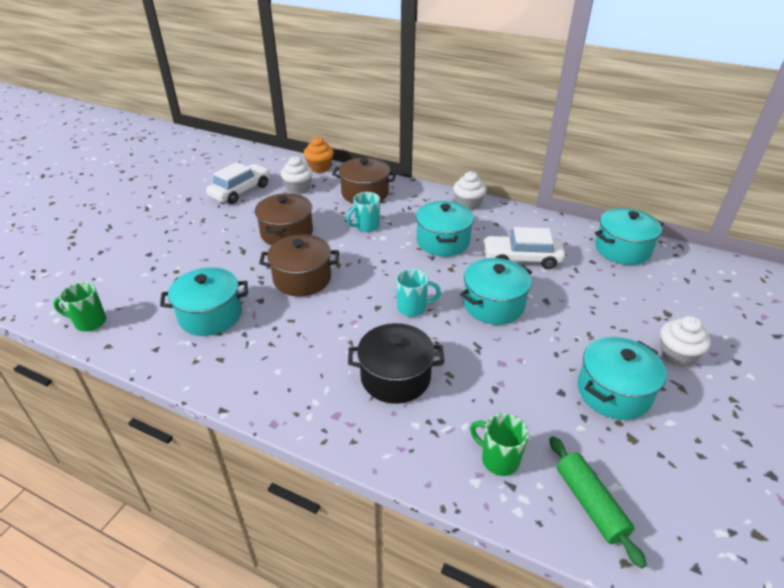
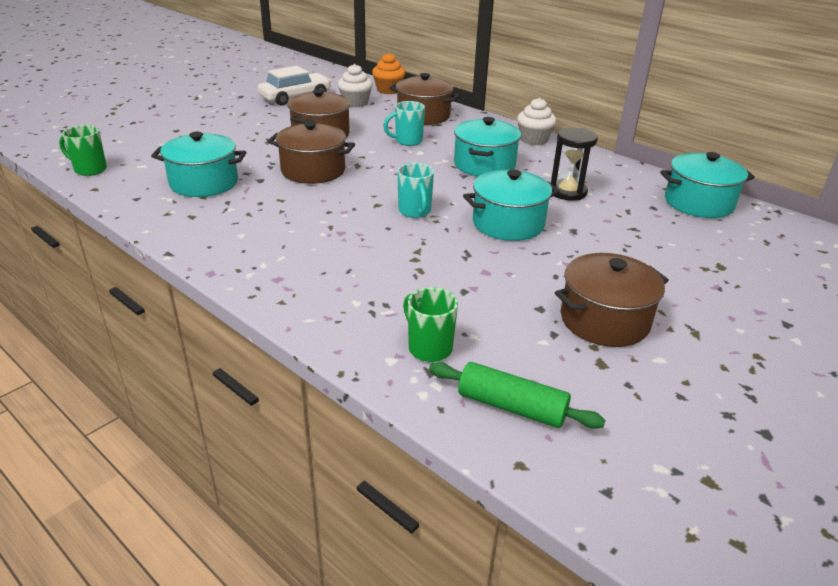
camera: 15 degrees right, 5 degrees down
black pot [348,323,445,404] -> none
turquoise mug [396,269,441,317] -> turquoise mug turned 60 degrees clockwise [397,163,434,218]
white car [484,227,565,269] -> black hourglass [551,127,598,201]
green rolling pin [549,436,647,569] -> green rolling pin turned 60 degrees counterclockwise [429,362,606,429]
turquoise pot [578,337,666,420] -> brown pot [555,253,669,347]
white cupcake [660,316,711,367] -> none

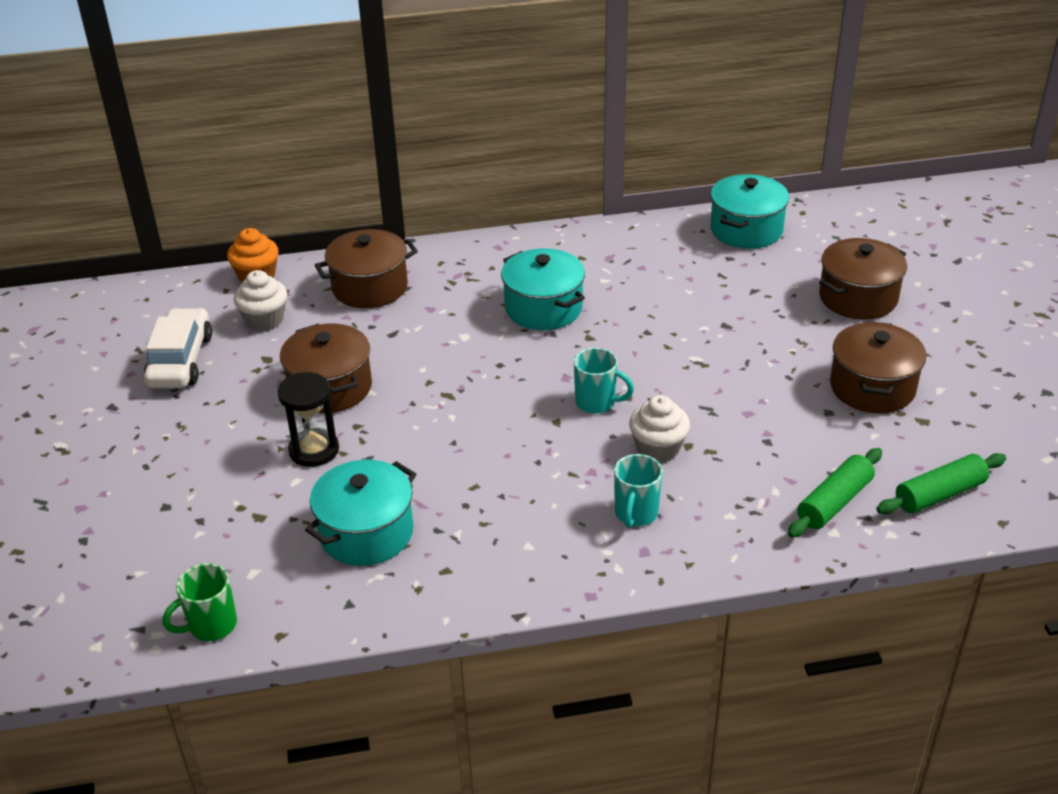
camera: 50 degrees left, 5 degrees up
brown pot [268,121,355,184] -> brown pot moved to [819,238,907,319]
turquoise mug [383,101,425,146] -> turquoise mug moved to [614,454,663,528]
green mug [403,287,458,362] -> green rolling pin [788,448,882,538]
turquoise pot [463,170,560,241] -> none
white cupcake [517,98,556,145] -> white cupcake moved to [629,395,690,463]
black hourglass [551,127,598,201] -> black hourglass moved to [277,372,339,467]

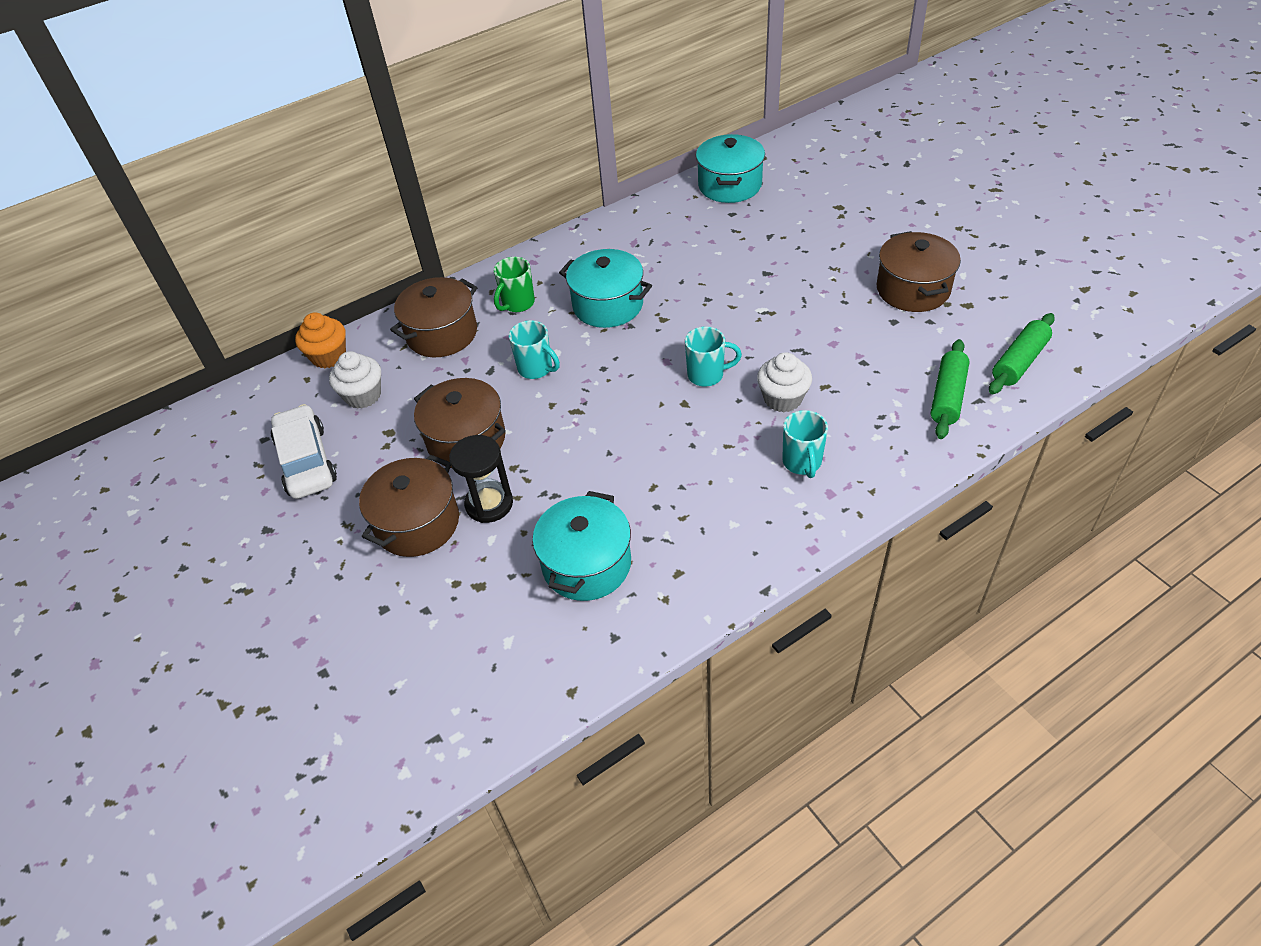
camera: 20 degrees left, 10 degrees up
green mug [163,563,237,641] -> green mug moved to [494,257,535,312]
brown pot [819,238,907,319] -> brown pot moved to [359,454,459,557]
none -> turquoise mug [509,320,560,379]

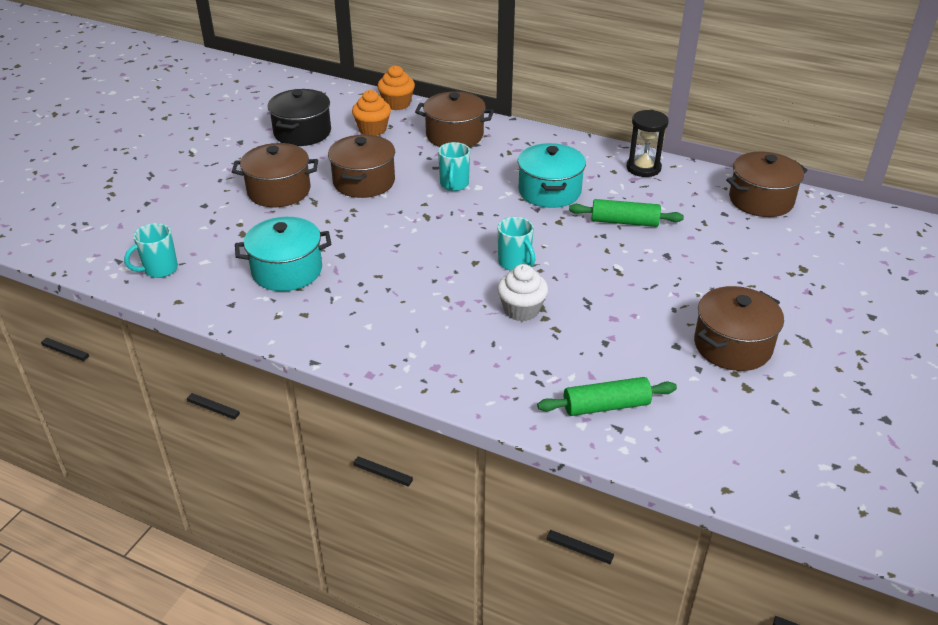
camera: 55 degrees right, 10 degrees down
white car [271,404,337,499] -> black pot [267,89,331,146]
white cupcake [329,351,381,409] -> orange cupcake [352,90,391,136]
black hourglass [449,435,513,523] -> black hourglass moved to [626,110,669,177]
green mug [494,257,535,312] -> none
turquoise pot [696,134,765,203] -> brown pot [726,151,808,217]
turquoise mug [782,410,828,478] -> turquoise mug moved to [124,223,178,278]
green rolling pin [989,313,1055,394] -> green rolling pin moved to [569,199,684,227]

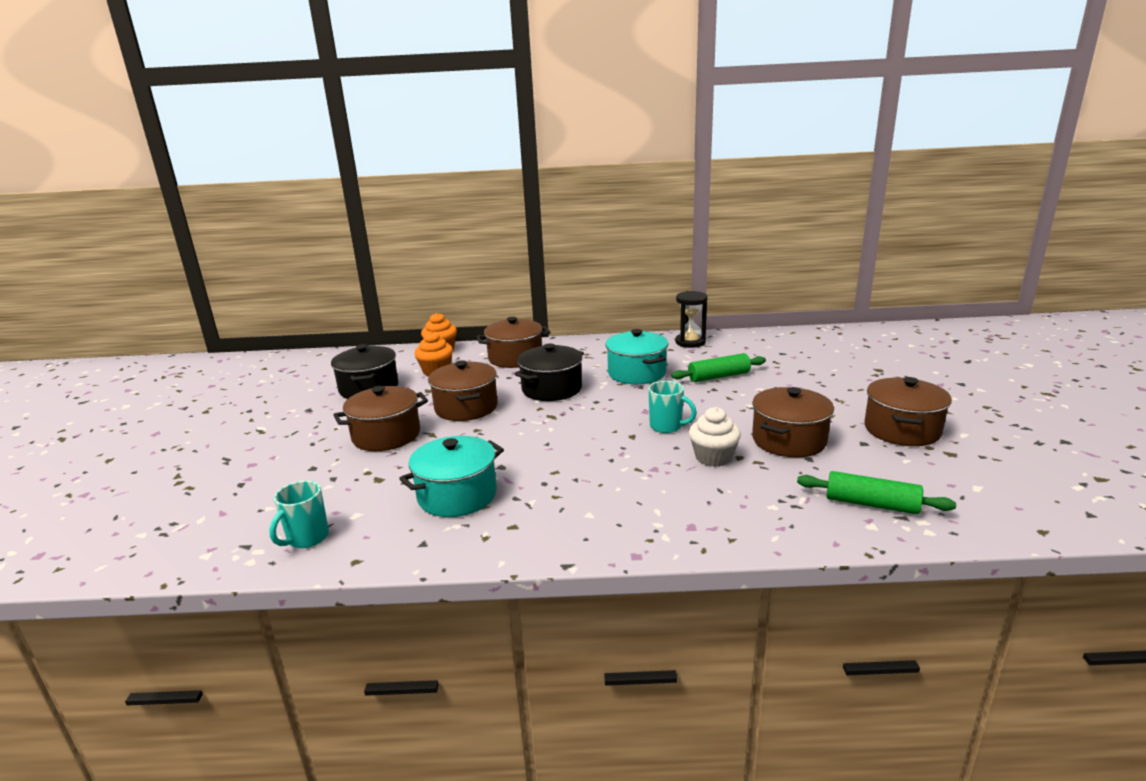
camera: 25 degrees left, 15 degrees down
turquoise mug [438,142,470,191] -> black pot [515,343,584,401]
green rolling pin [537,377,677,416] -> green rolling pin turned 60 degrees clockwise [797,471,956,514]
brown pot [726,151,808,217] -> brown pot moved to [752,387,834,458]

